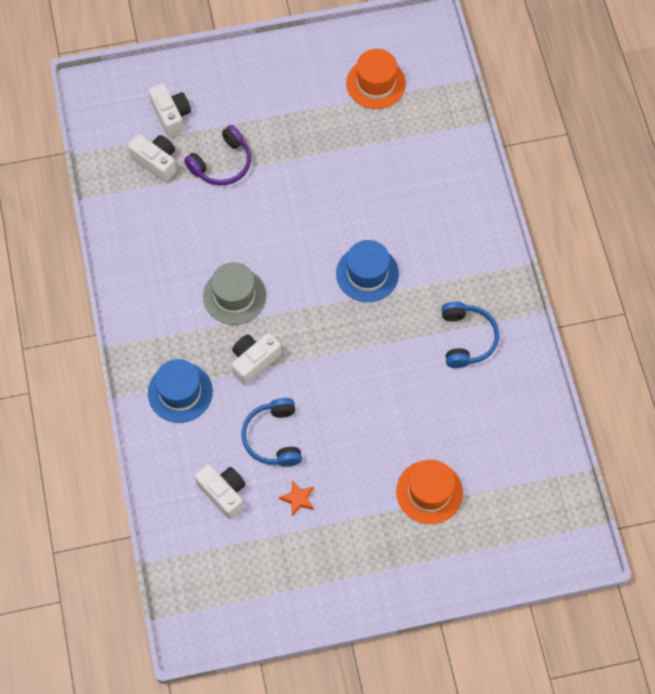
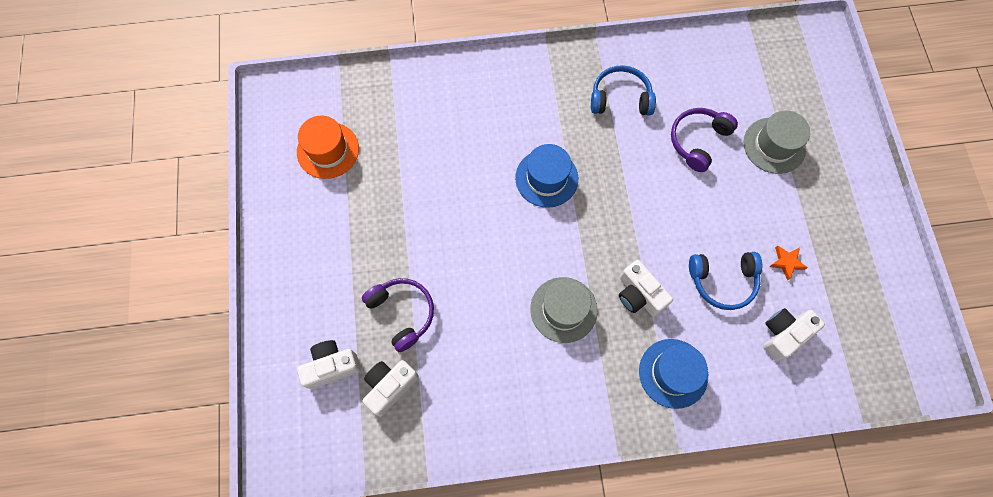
camera: 85 degrees left, 5 degrees up
orange hat [396,460,463,524] -> grey hat [743,110,810,174]
none -> purple headphones [671,108,738,172]

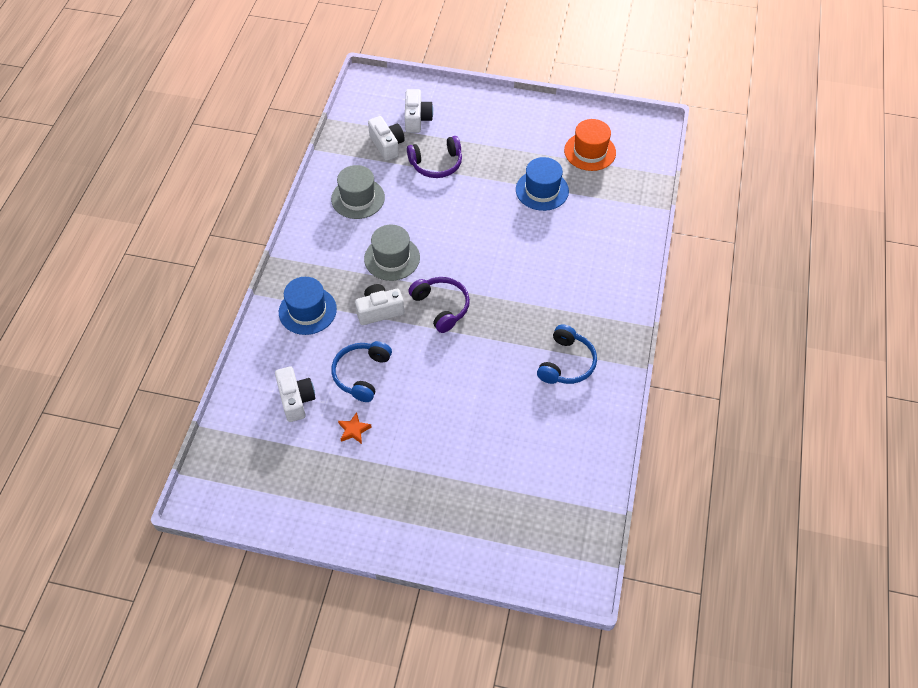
camera: 110 degrees right, 15 degrees down
blue hat [515,144,578,208] -> blue hat moved to [516,157,569,211]
purple headphones [671,108,738,172] -> purple headphones moved to [408,277,470,333]
grey hat [743,110,810,174] -> grey hat moved to [331,165,385,219]

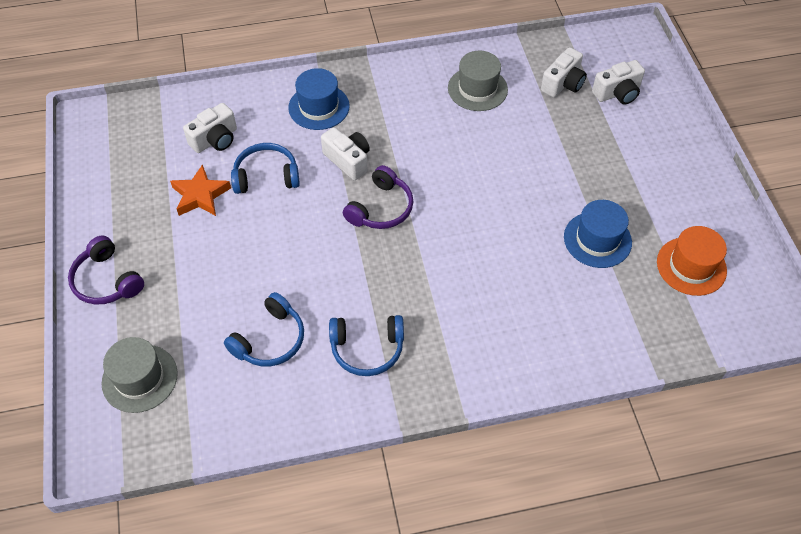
camera: 65 degrees right, 0 degrees up
orange star [338,412,372,444] -> orange star [170,164,231,216], size x1.68
grey hat [364,225,420,281] -> grey hat moved to [102,337,178,413]
purple headphones [407,136,462,178] -> purple headphones moved to [68,235,144,305]
none -> blue headphones [224,292,304,367]

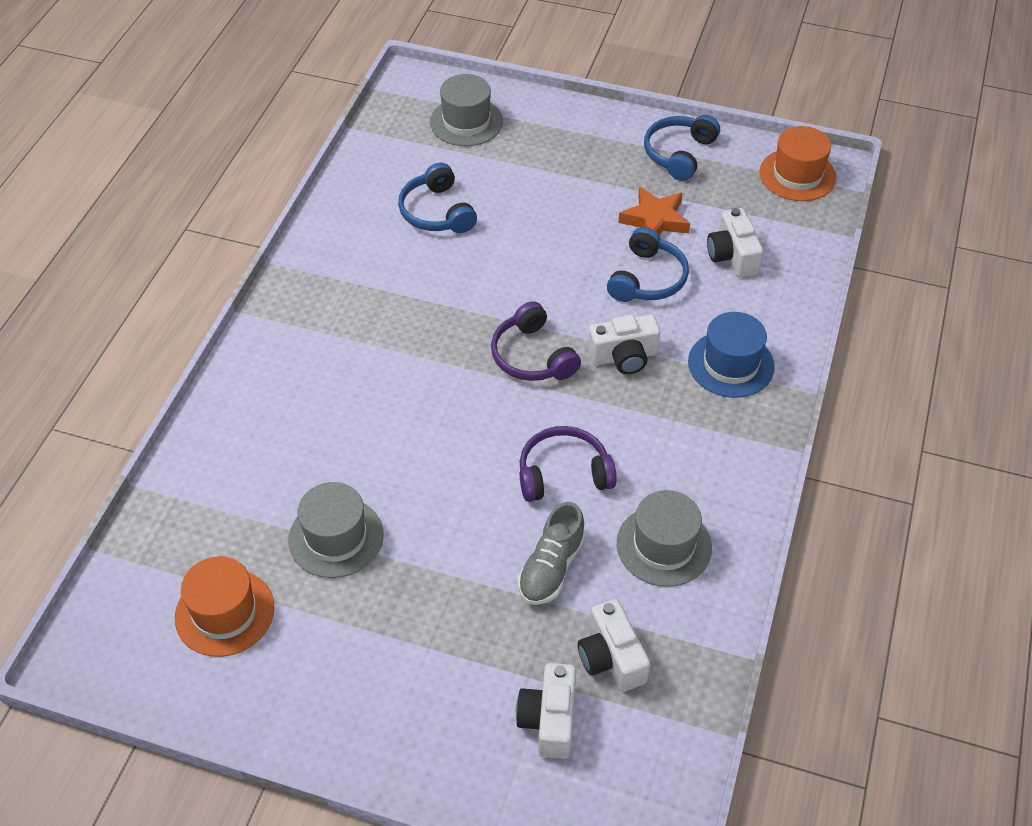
camera: 120 degrees right, 5 degrees down
purple headphones [68,235,144,305] -> purple headphones moved to [520,426,617,502]
blue headphones [329,315,404,376] -> blue headphones moved to [644,115,720,181]
blue hat [564,200,632,268] -> grey hat [288,482,384,578]
none -> grey shoe [518,502,586,605]
none -> orange hat [759,126,837,201]

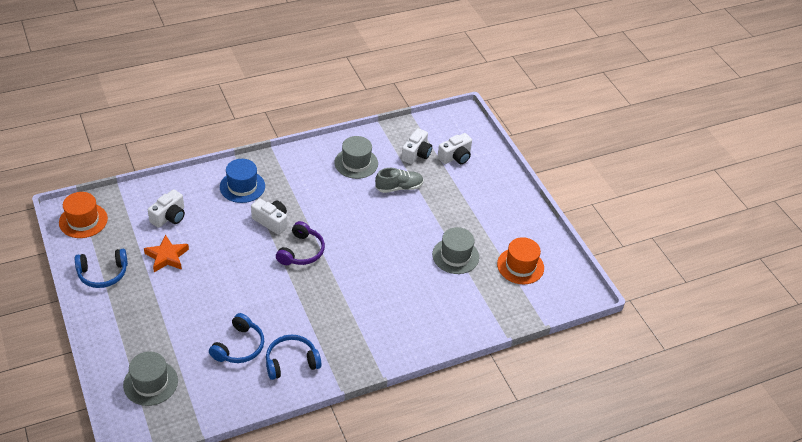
camera: 135 degrees left, 5 degrees down
purple headphones [520,426,617,502] -> none
blue headphones [607,227,689,302] -> blue headphones moved to [266,334,321,380]

